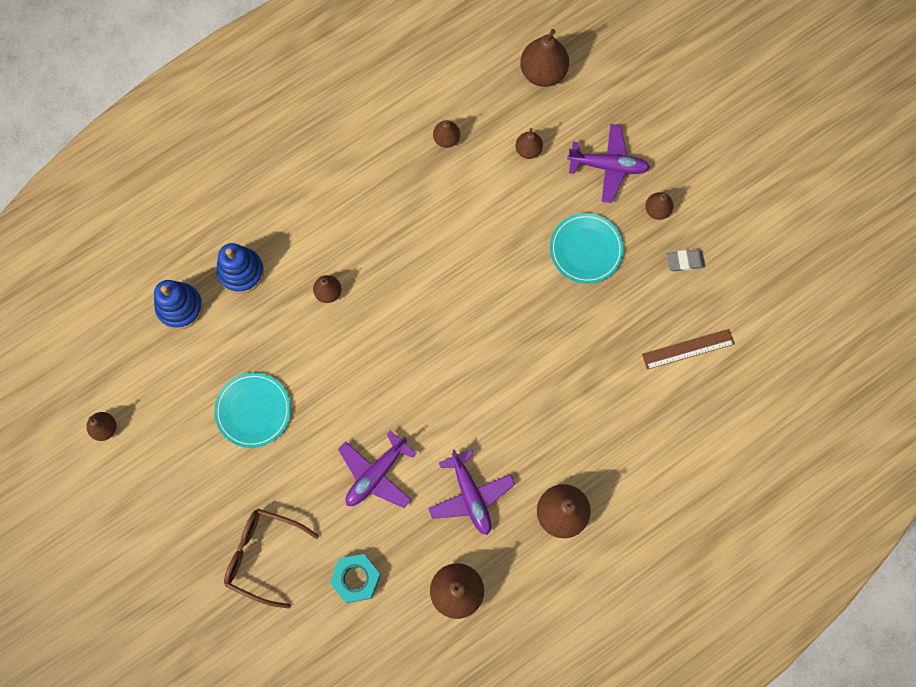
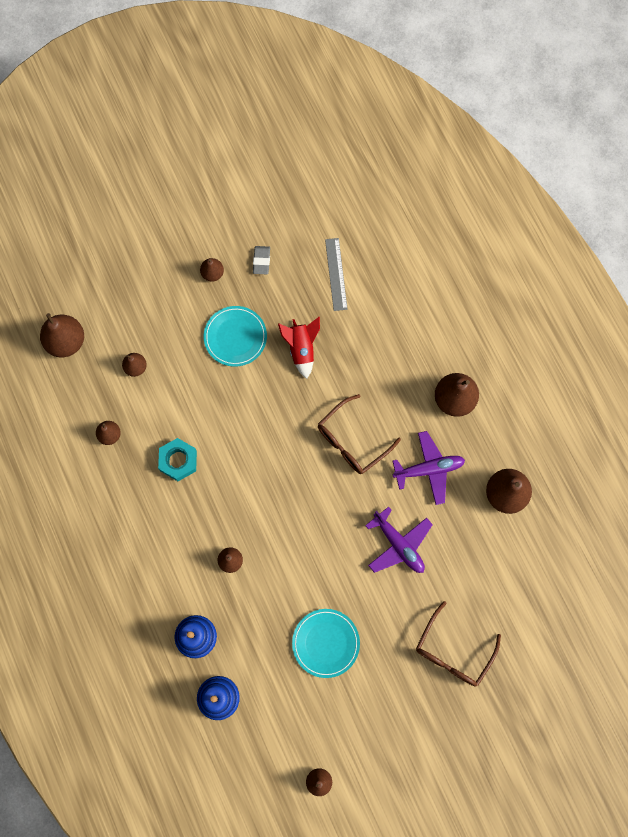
camera: 80 degrees left, 0 degrees up
turquoise nut [330,554,381,603] -> turquoise nut moved to [158,438,197,481]
purple plane [567,124,650,203] -> none
brown ruler [642,329,735,370] -> grey ruler [325,238,348,311]
none -> red rocket [278,316,320,379]
none -> brown glasses [318,394,401,474]

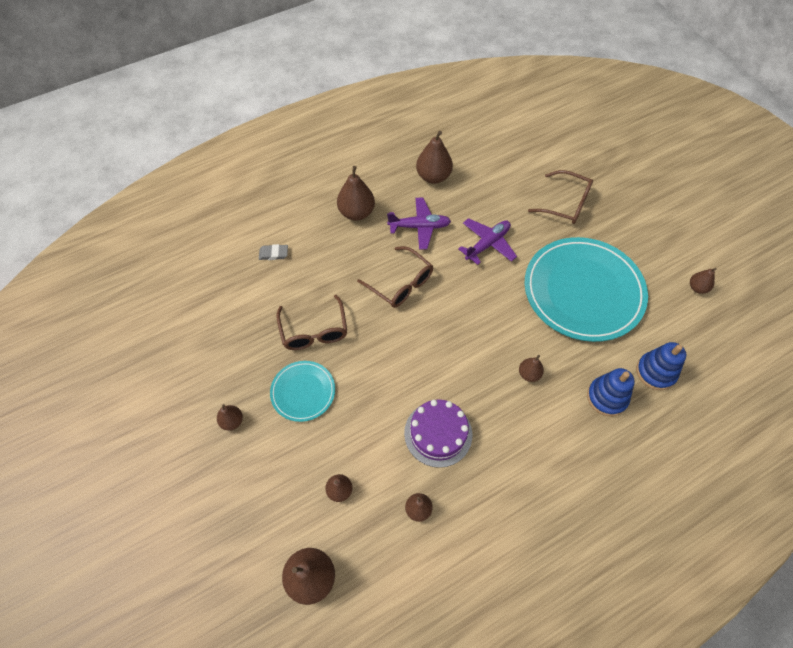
camera: 95 degrees left, 15 degrees down
turquoise nut [158,438,197,481] -> purple cake [404,399,472,468]
grey eraser [253,246,270,274] -> grey eraser moved to [259,244,288,260]
red rocket [278,316,320,379] -> brown glasses [276,295,347,350]
turquoise plate [292,609,360,678] -> turquoise plate [525,237,648,342], size x2.03
grey ruler [325,238,348,311] -> none
purple plane [392,431,465,505] -> purple plane turned 105 degrees clockwise [387,198,451,250]

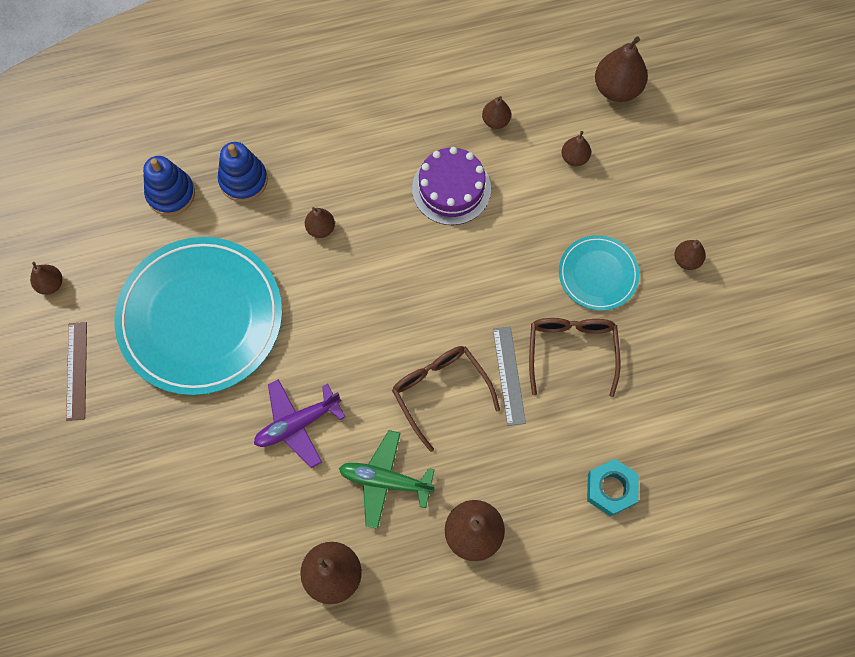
camera: 165 degrees left, 10 degrees up
grey eraser [259,244,288,260] -> turquoise nut [587,459,639,516]
purple plane [387,198,451,250] -> green plane [339,430,435,529]
brown glasses [528,170,593,224] -> none
none -> brown ruler [66,322,87,421]
none -> grey ruler [493,327,526,426]

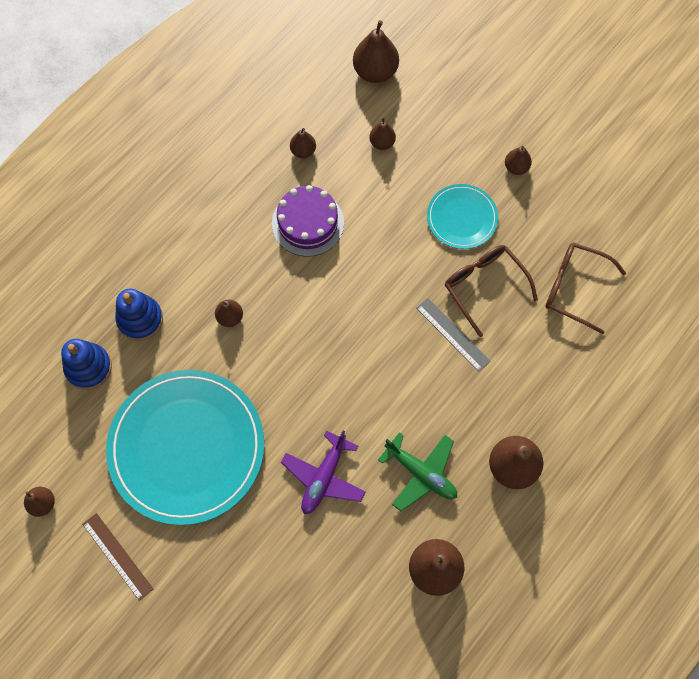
camera: 35 degrees left, 0 degrees up
green plane [339,430,435,529] -> green plane turned 120 degrees counterclockwise [378,432,457,511]
brown glasses [392,346,500,452] -> brown glasses moved to [545,242,626,334]
turquoise nut [587,459,639,516] -> none

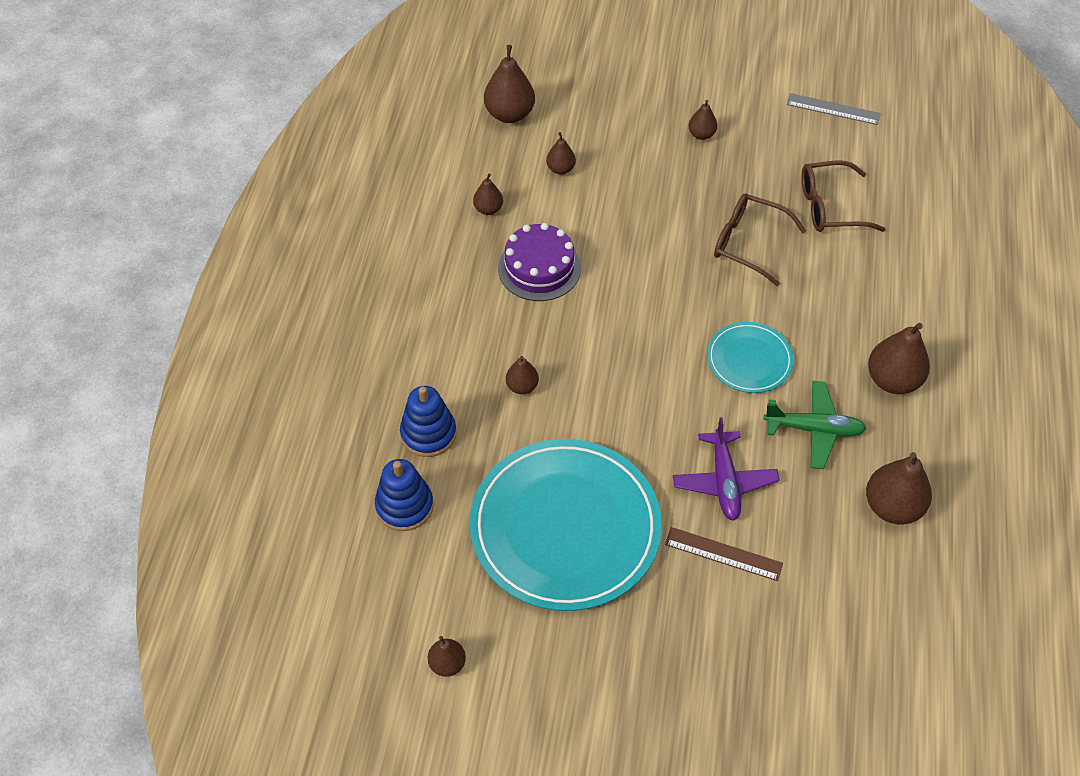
camera: 30 degrees left, 15 degrees down
brown ruler [82,513,153,601] -> brown ruler moved to [665,527,783,581]
grey ruler [416,298,491,372] -> grey ruler moved to [787,93,881,125]
turquoise plate [427,184,498,249] -> turquoise plate moved to [707,322,794,393]

